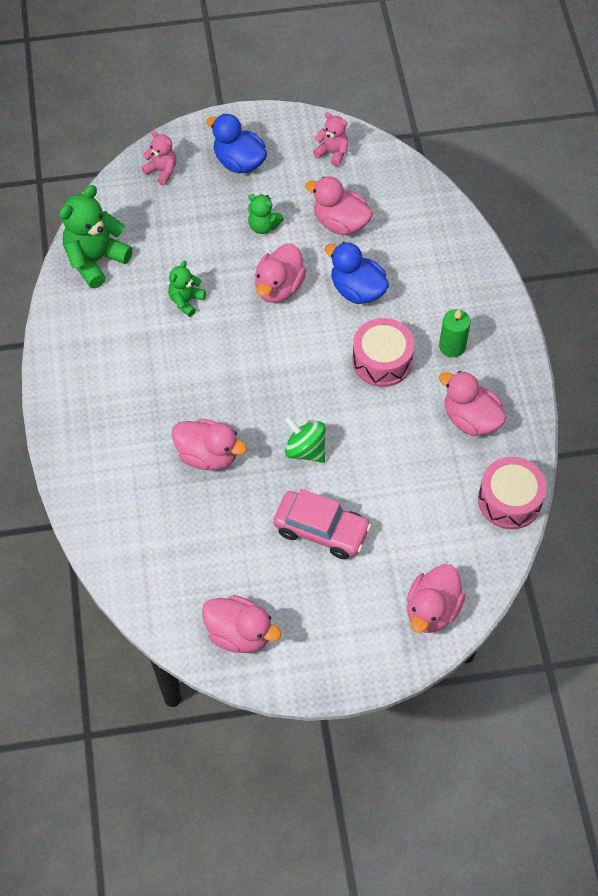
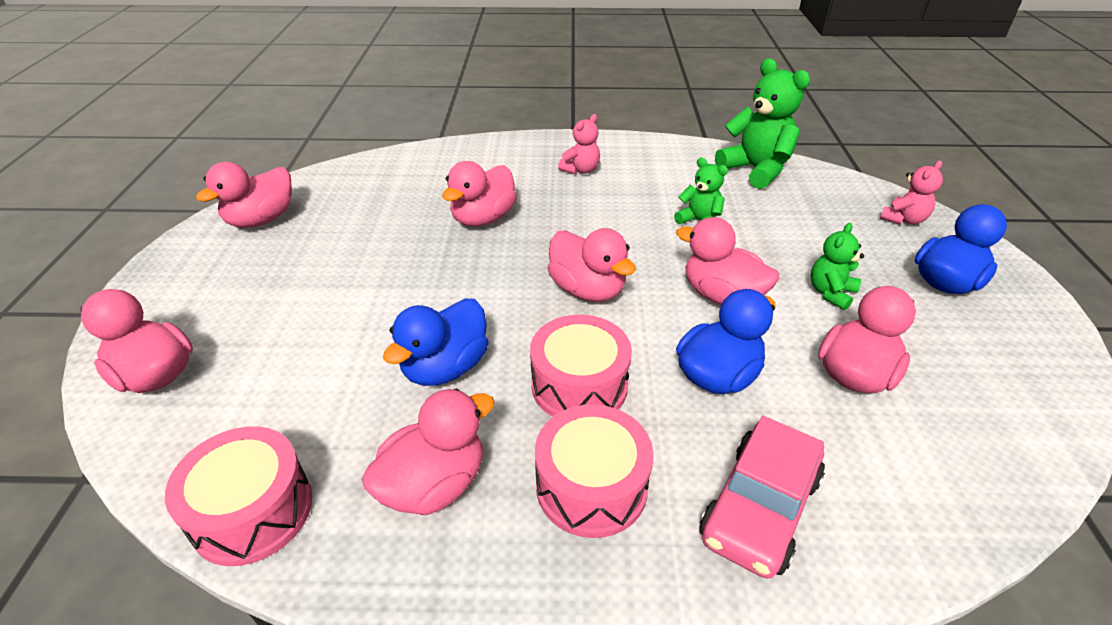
camera: 100 degrees right, 20 degrees down
pink car [273,489,371,559] -> pink car moved to [699,416,825,578]
green spinning top [285,416,326,463] -> none
pink teddy bear [313,113,348,167] -> pink teddy bear moved to [558,114,600,174]
green candle [439,309,471,357] -> pink drum [535,404,654,538]
none -> blue duck [383,299,488,386]
none -> pink duck [548,228,636,302]

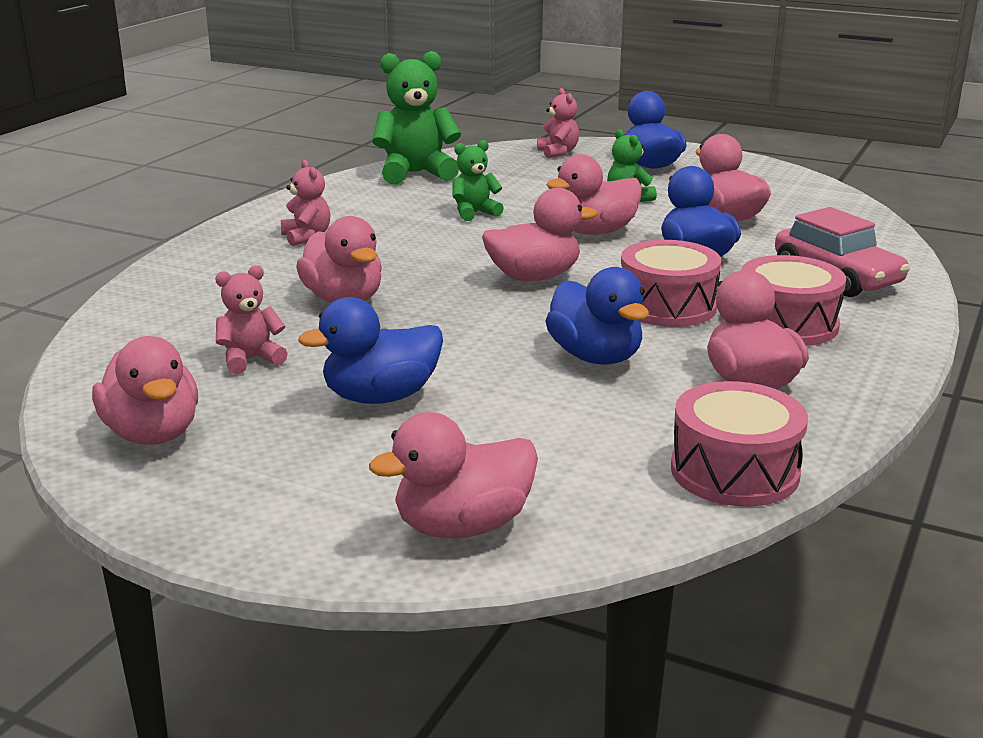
camera: 65 degrees left, 15 degrees down
none -> pink teddy bear [215,265,288,374]
none -> blue duck [298,297,443,404]

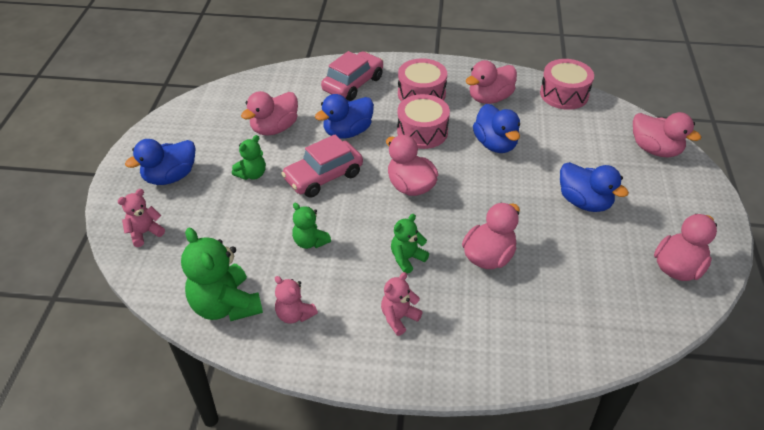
camera: 110 degrees left, 20 degrees up
pink teddy bear [215,265,288,374] -> pink teddy bear moved to [275,276,318,324]
pink duck [546,154,642,235] -> pink car [281,134,363,198]
blue duck [546,267,649,365] -> blue duck turned 120 degrees clockwise [473,104,520,153]
none -> green teddy bear [391,214,429,274]

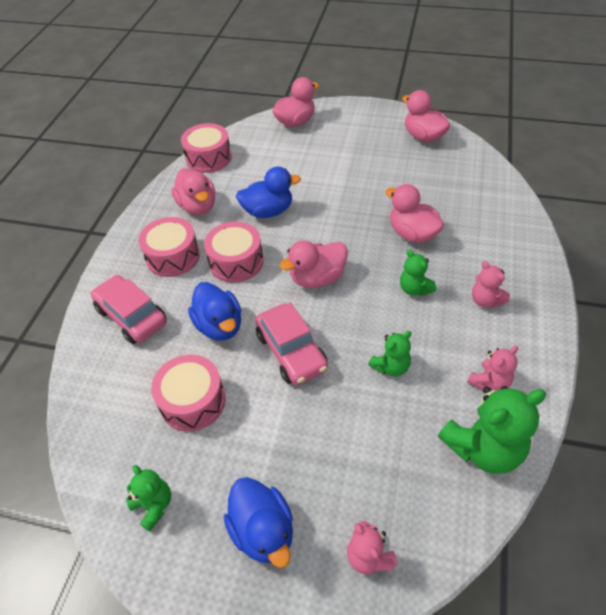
camera: 80 degrees left, 5 degrees up
green teddy bear [232,135,266,180] -> green teddy bear moved to [126,465,171,531]
pink duck [241,91,298,136] -> pink drum [151,355,226,432]
blue duck [560,162,629,212] -> none

